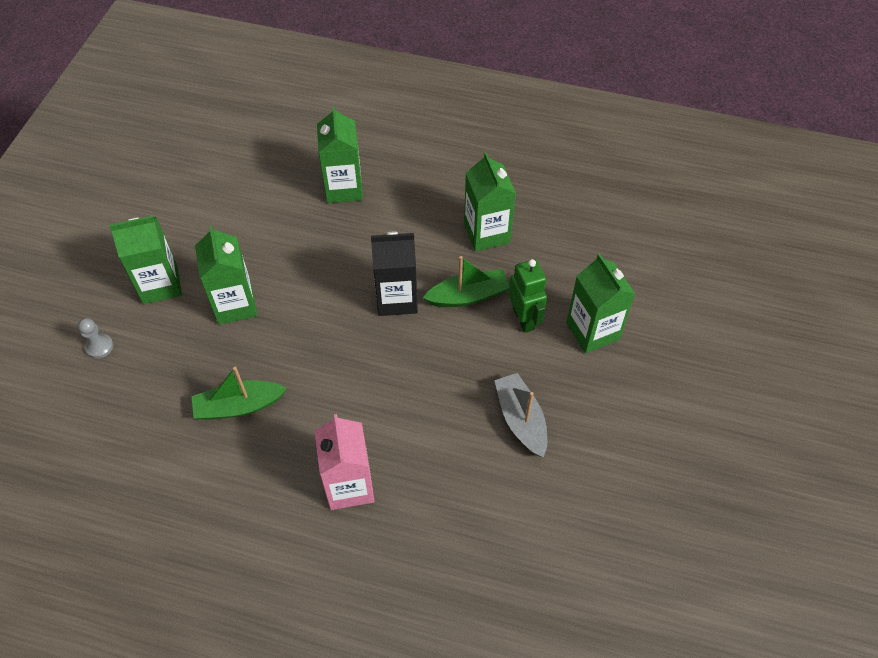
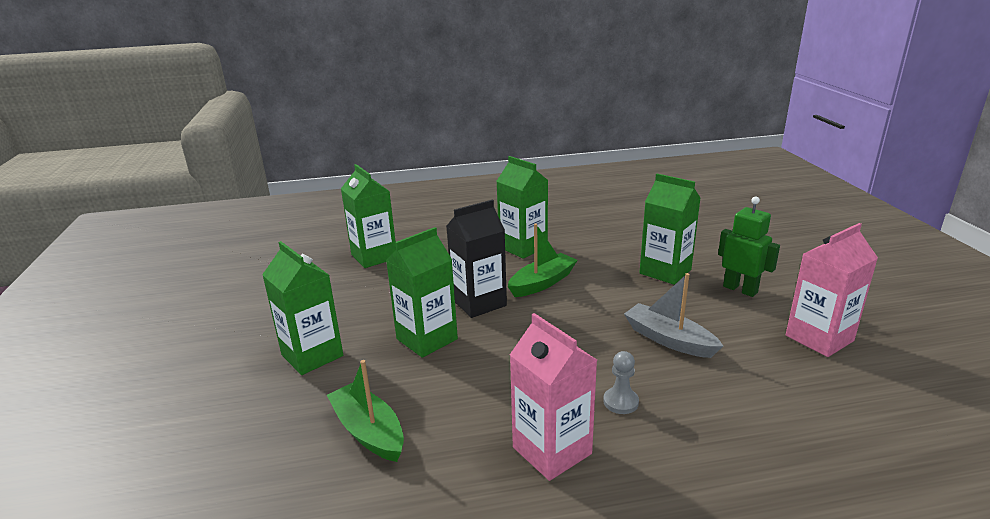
camera: 25 degrees left, 30 degrees down
grey pawn [78,318,113,359] -> grey pawn moved to [603,351,639,414]
green carton [109,216,182,304] -> green carton moved to [386,227,458,358]
green boat [191,367,287,420] -> green boat turned 90 degrees clockwise [327,360,404,462]
green robot [508,259,547,333] -> green robot moved to [718,196,780,297]
none -> pink carton [786,223,878,357]

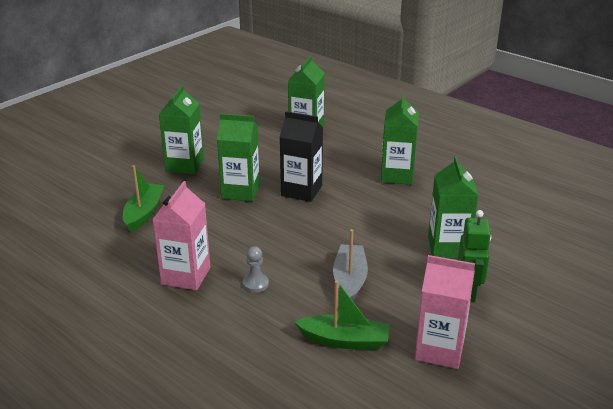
camera: 50 degrees right, 5 degrees up
green boat [508,224,578,297] -> green boat moved to [294,280,390,350]

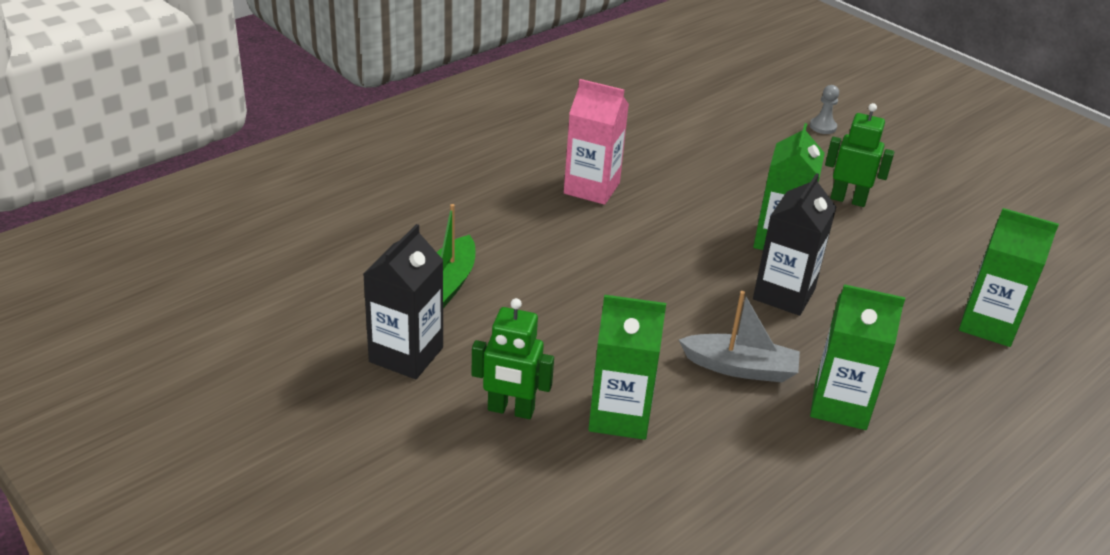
camera: 95 degrees right, 5 degrees up
green boat [123,165,164,232] -> none
green carton [159,85,204,174] -> green robot [825,103,894,207]
grey pawn [243,246,269,293] -> grey pawn moved to [810,85,839,134]
grey boat [333,229,368,301] -> grey boat moved to [679,291,800,382]
pink carton [415,255,475,369] -> black carton [363,224,443,379]

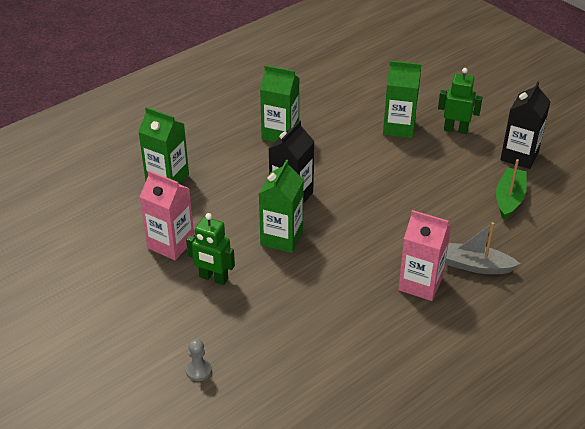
camera: 175 degrees left, 5 degrees up
grey boat [679,291,800,382] -> grey boat moved to [445,222,520,274]
none -> pink carton [140,170,194,260]

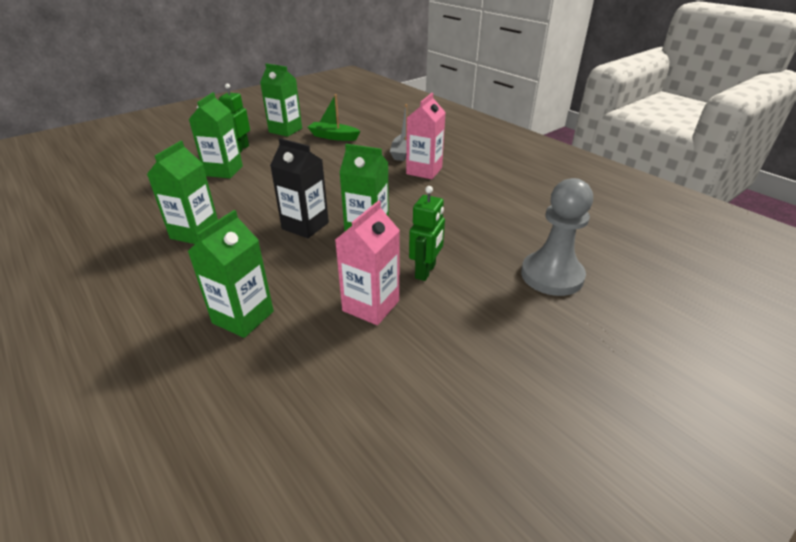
camera: 90 degrees left, 5 degrees down
grey pawn [186,339,212,381] -> grey pawn [521,178,593,296], size x2.35
black carton [500,82,551,169] -> green carton [260,63,302,137]

